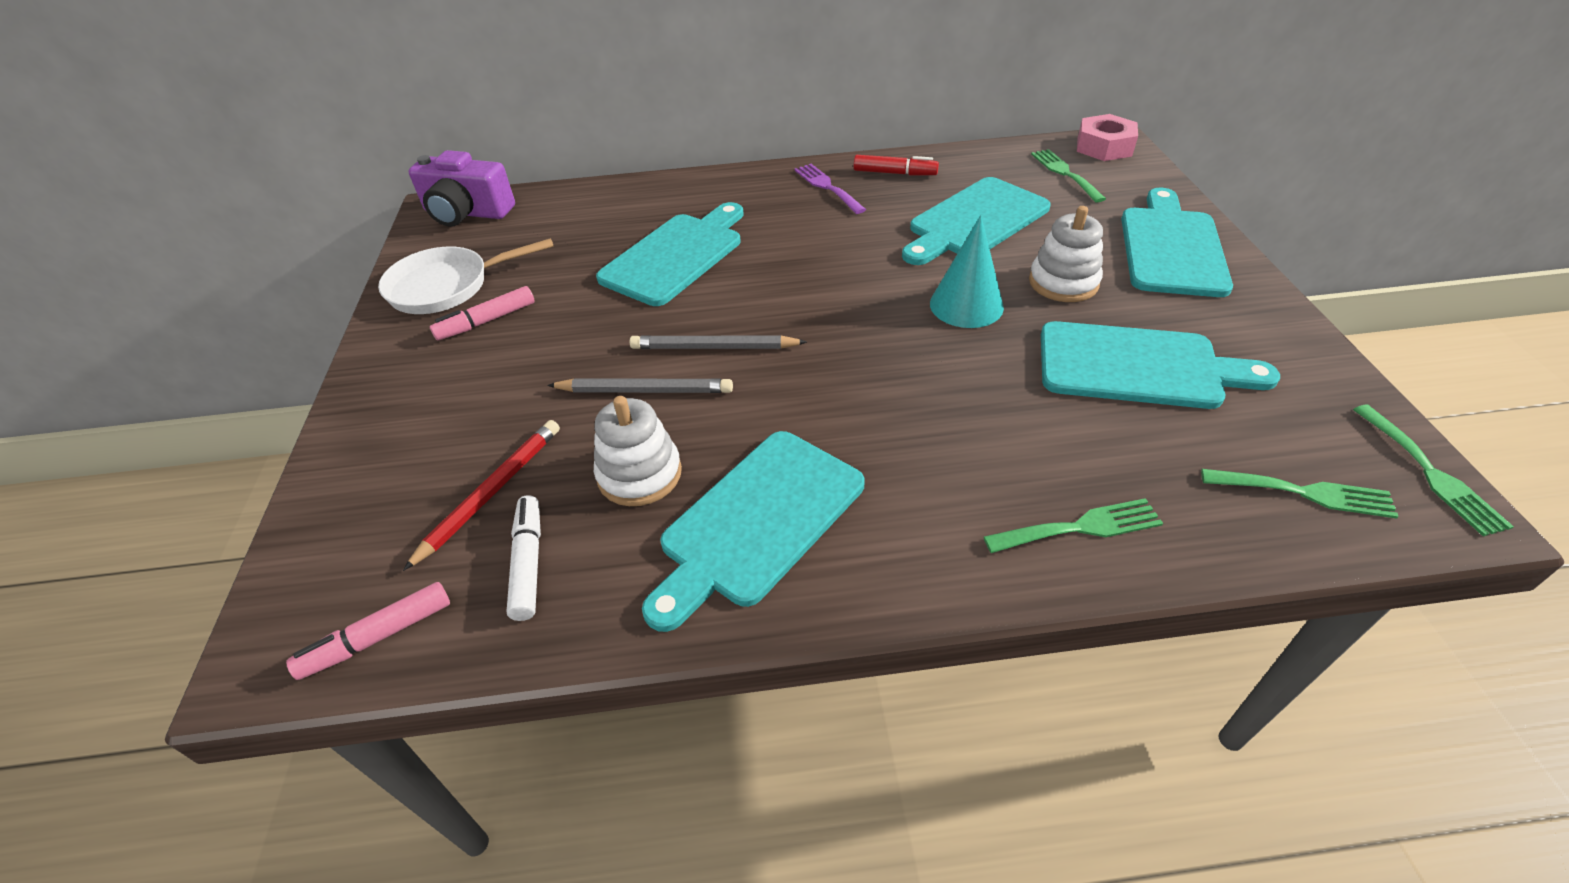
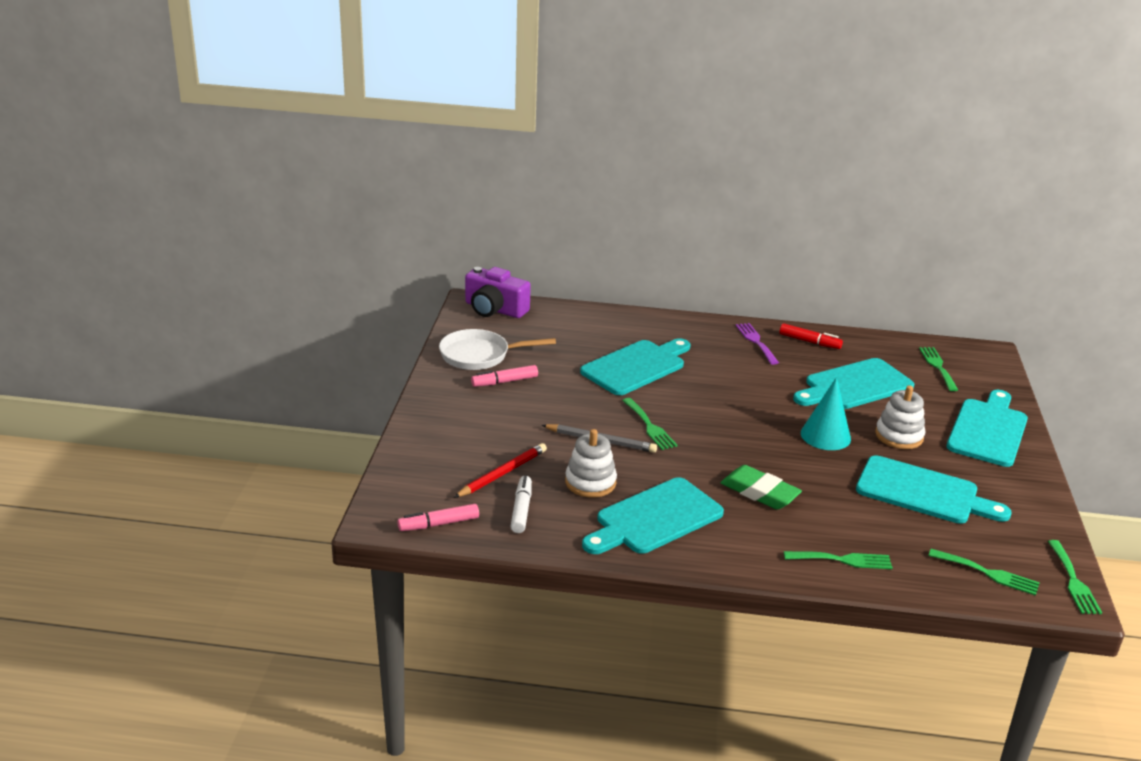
camera: 10 degrees right, 15 degrees down
grey pencil [630,335,807,349] -> green fork [622,398,677,450]
pink nut [1077,114,1138,161] -> none
none -> green eraser [720,465,802,510]

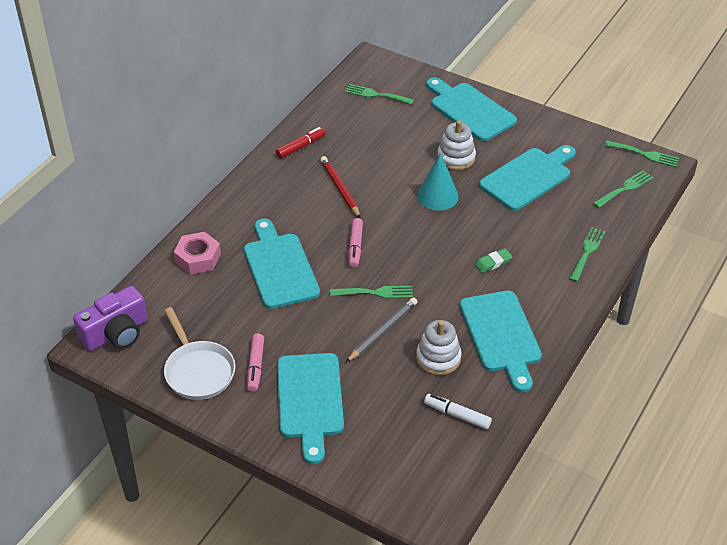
camera: 65 degrees left, 15 degrees up
pink marker [397,504,479,531] -> pink marker moved to [348,218,363,268]
white pan [439,329,556,370] -> white pan turned 45 degrees counterclockwise [164,307,235,400]
red pencil [454,443,547,498] -> red pencil moved to [320,156,360,218]
green eraser [720,465,802,510] -> green eraser [475,249,512,273], size x0.58
purple fork [736,323,779,365] -> none
turquoise cutting board [793,358,914,409] -> turquoise cutting board moved to [277,353,344,464]
none -> pink nut [174,232,221,275]

